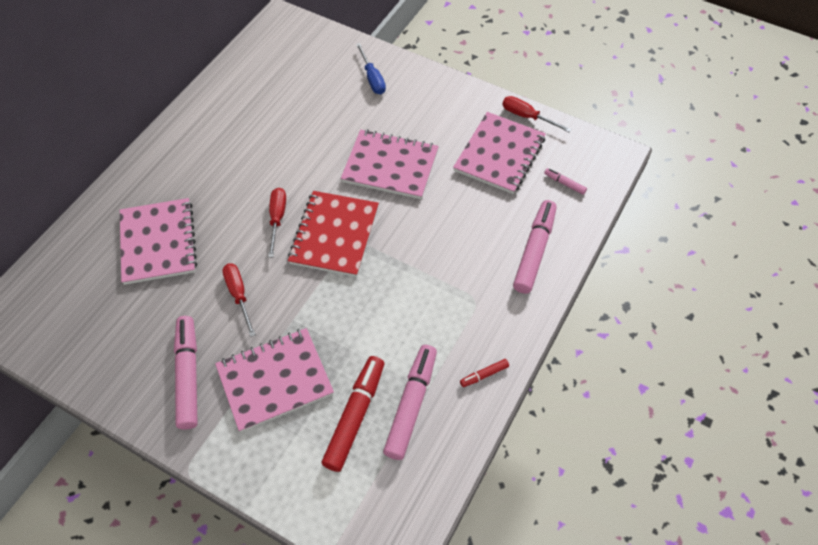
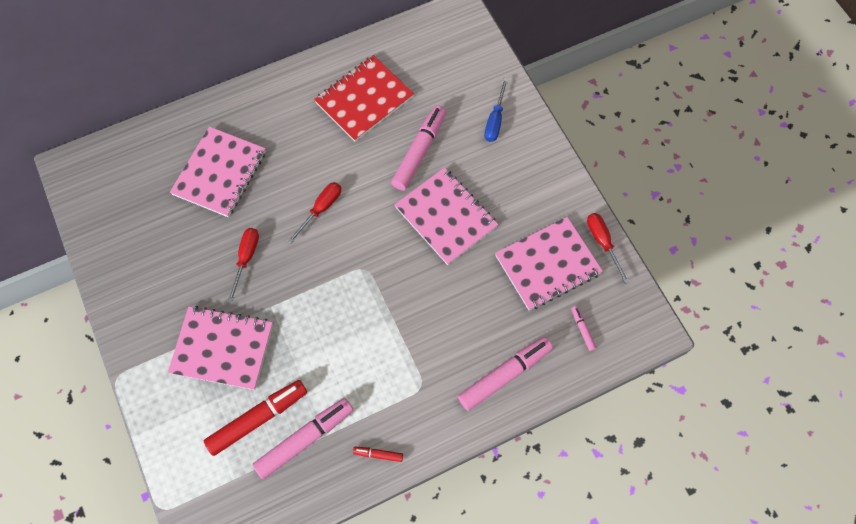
camera: 35 degrees right, 10 degrees up
pink marker [174,316,198,430] -> pink marker moved to [391,105,446,191]
red notebook [288,191,379,277] -> red notebook moved to [314,55,414,142]

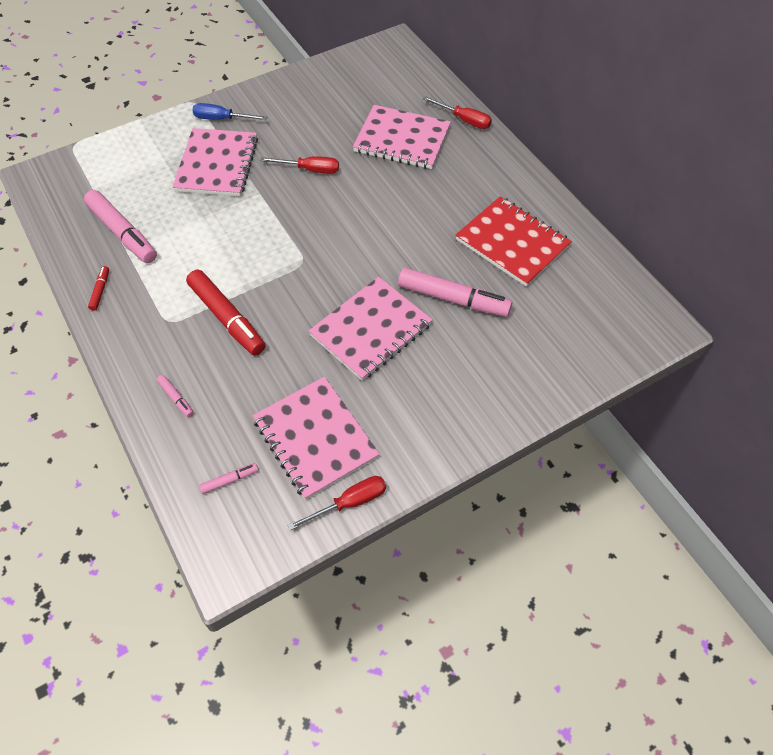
camera: 85 degrees right, 10 degrees down
red marker [204,380,307,456] -> red marker moved to [186,270,266,356]
red screwdriver [288,182,341,243] -> red screwdriver moved to [423,96,492,129]
pink marker [458,337,553,411] -> pink marker [157,375,194,417], size x0.45
blue screwdriver [484,78,508,142] -> blue screwdriver moved to [192,103,267,120]

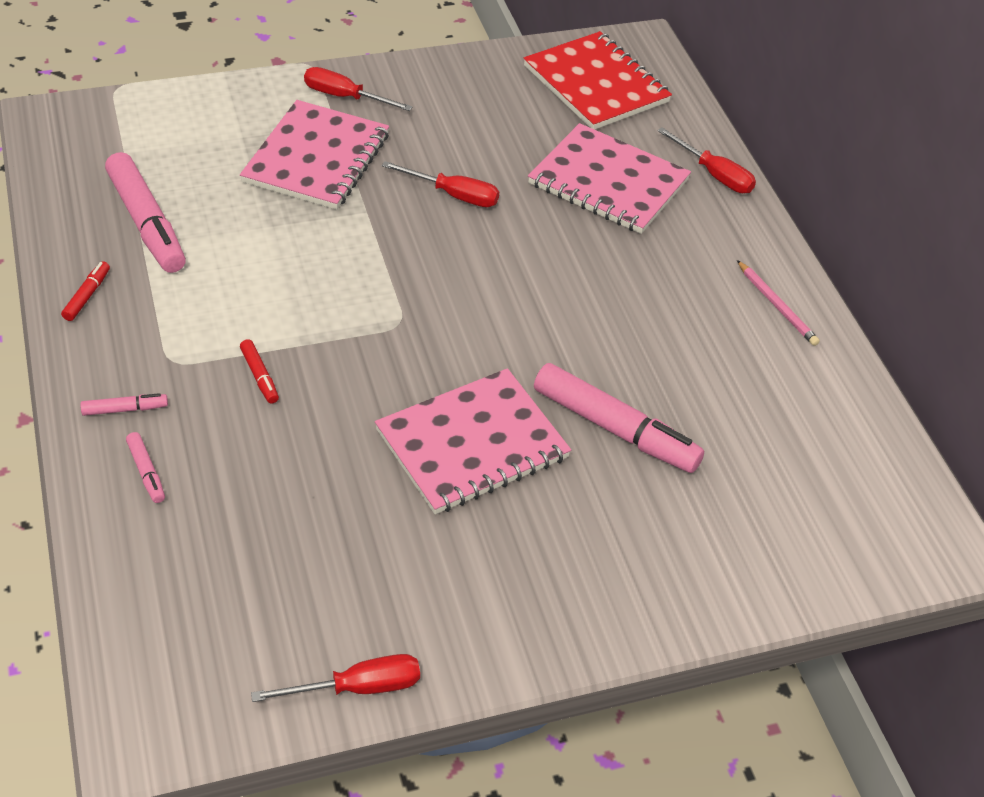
camera: 10 degrees right, 10 degrees down
red marker [186,270,266,356] -> red marker [240,339,279,404], size x0.45
blue screwdriver [192,103,267,120] -> red screwdriver [304,67,413,111]
pink marker [199,463,258,494] -> pink marker moved to [80,393,168,416]
pink notebook [252,377,380,500] -> none
red notebook [456,196,572,287] -> red notebook moved to [524,31,672,130]
none -> pink pencil [737,260,820,346]

